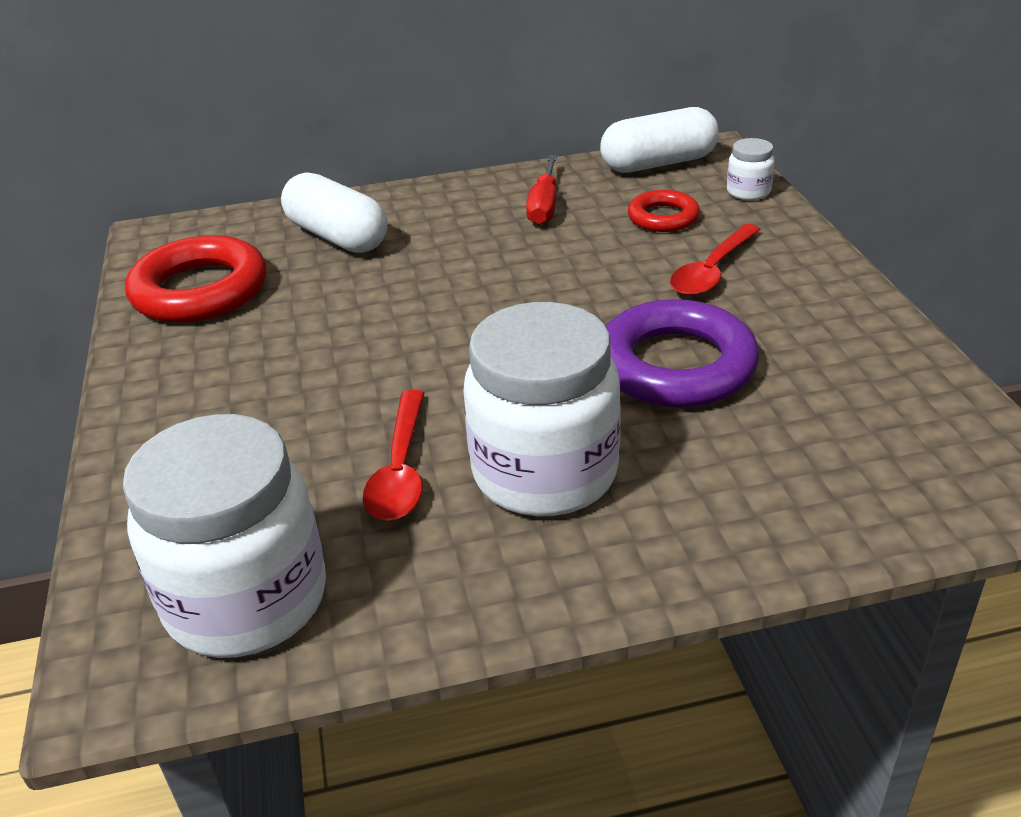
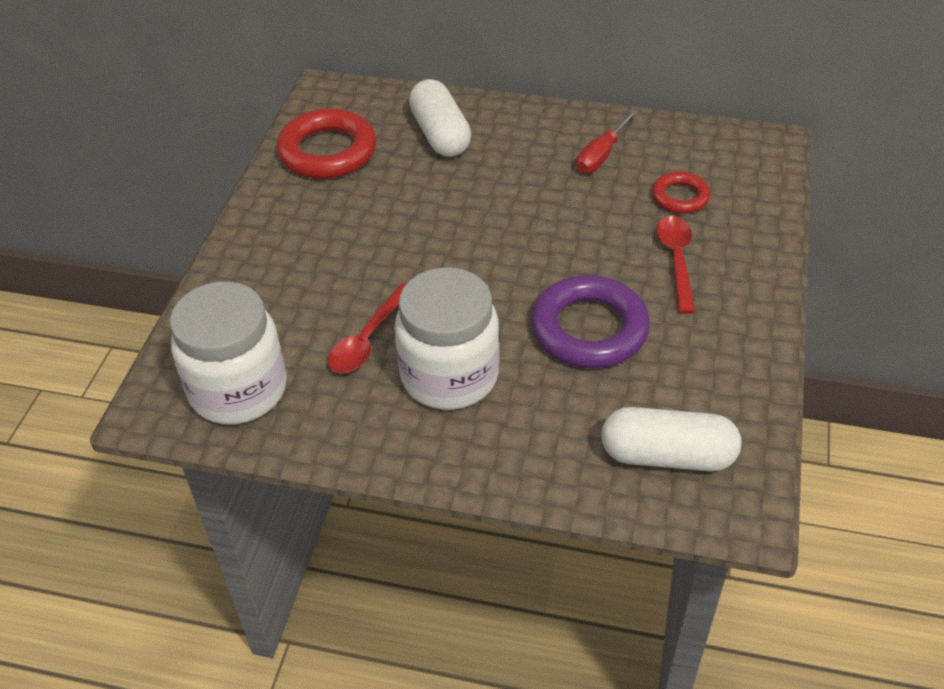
camera: 25 degrees right, 10 degrees up
white capsule [600,107,719,173] -> white capsule moved to [601,407,741,471]
red spoon [670,224,761,296] -> red spoon turned 120 degrees clockwise [656,216,695,314]
white jar [727,138,775,200] -> none

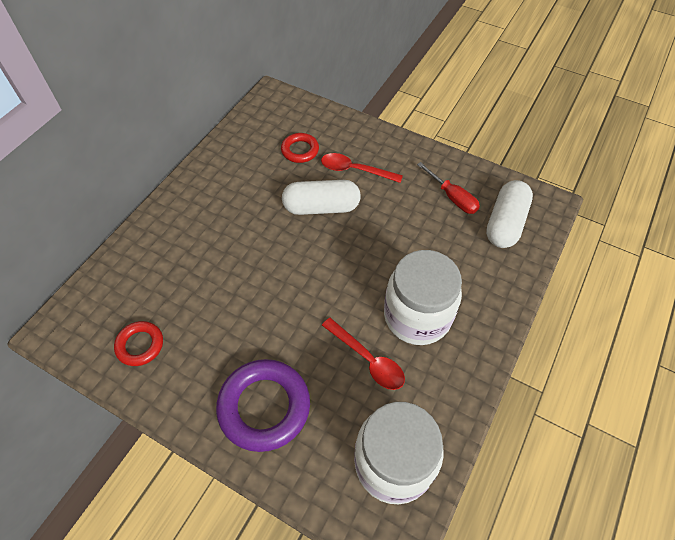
camera: 75 degrees left, 10 degrees up
red ring [277,108,376,179] -> red ring [114,321,163,366], size x0.55
white capsule [409,79,471,157] -> white capsule moved to [282,180,361,215]
purple ring [531,275,650,368] -> purple ring moved to [216,359,310,452]
red screwdriver [576,110,638,173] -> red screwdriver moved to [417,162,480,214]

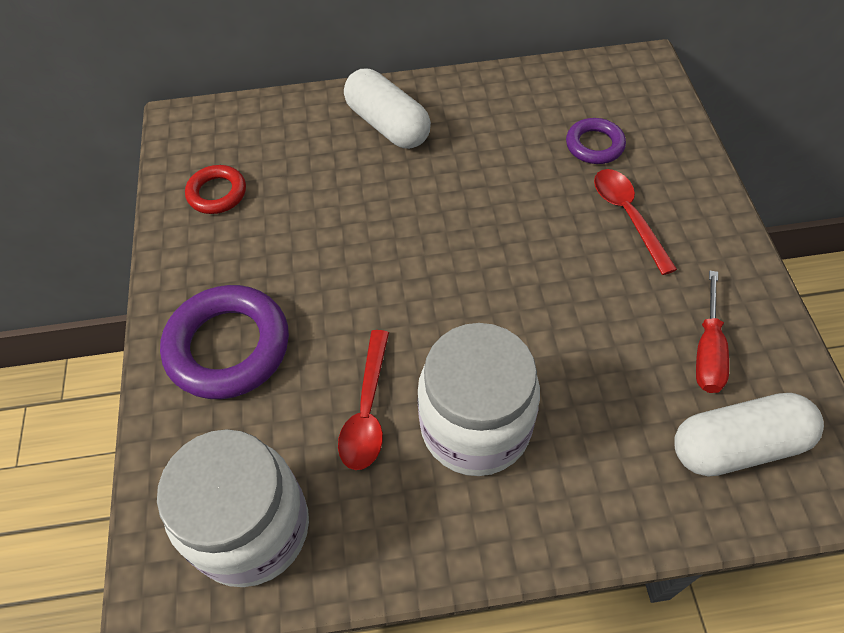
camera: 55 degrees right, 0 degrees up
red ring [281,133,319,163] -> purple ring [566,118,626,164]
white capsule [282,180,361,215] -> white capsule moved to [344,69,431,149]

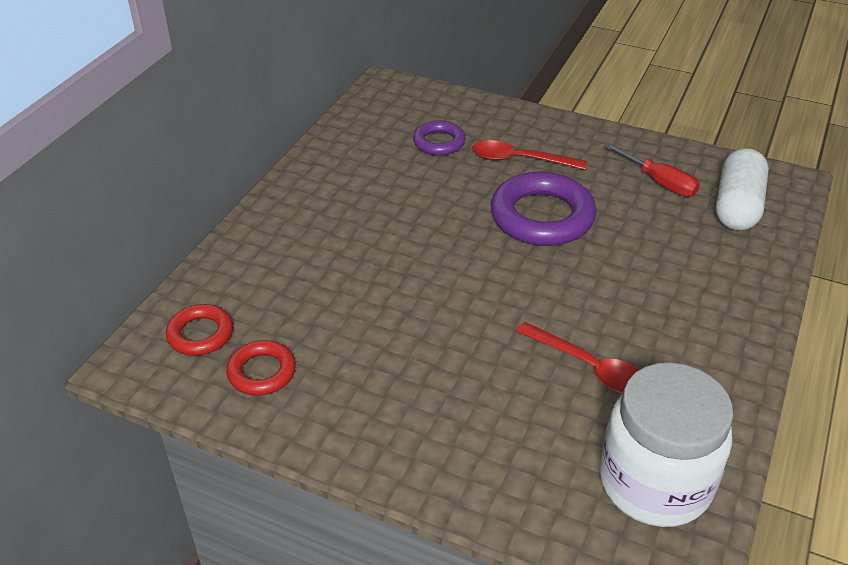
camera: 60 degrees left, 15 degrees down
purple ring [160,285,289,399] -> purple ring moved to [491,172,597,246]
white capsule [344,69,431,149] -> none
white jar [417,323,540,476] -> none
none -> red ring [166,304,233,356]

